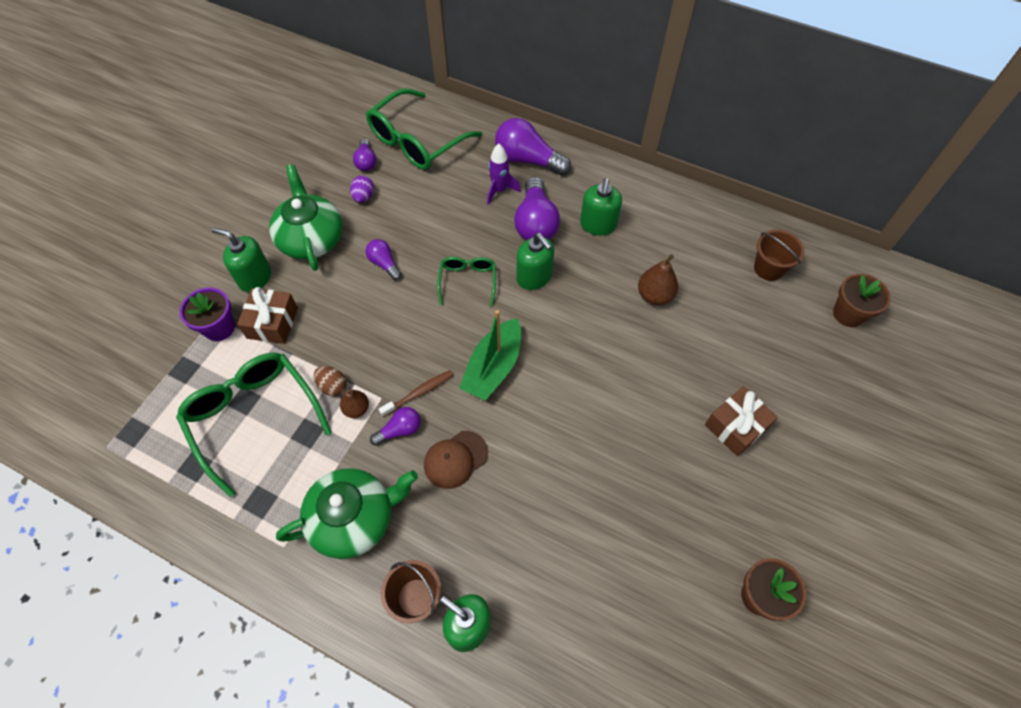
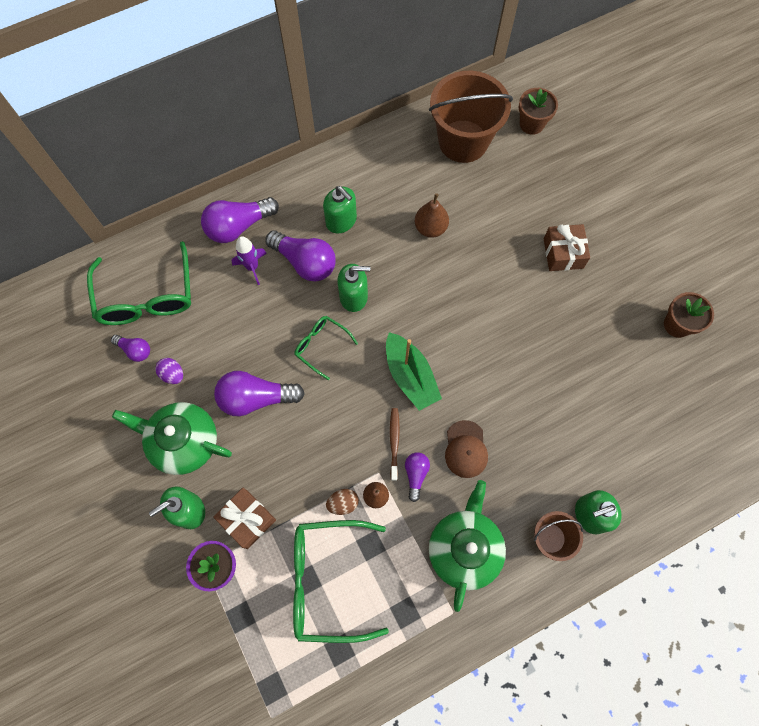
camera: 55 degrees left, 10 degrees up
purple light bulb [366,239,402,280] -> purple light bulb [214,371,305,416], size x1.85
brown bucket [754,229,805,281] -> brown bucket [429,71,513,163], size x1.96

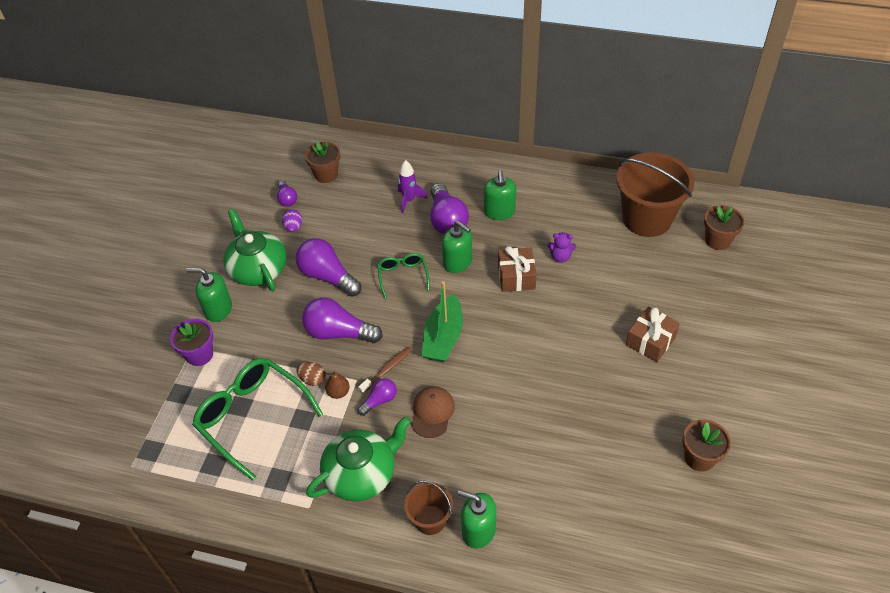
camera: 45 degrees right, 20 degrees down
green glasses [87,241,191,325] -> brown flower pot [305,141,340,183]
purple light bulb [201,197,279,243] -> purple light bulb moved to [302,297,383,343]
brown gift [213,488,276,549] -> brown gift moved to [498,246,537,292]
brown pear [415,193,449,238] -> purple teddy bear [547,232,576,263]
brown cap [445,420,488,478] -> brown cap turned 150 degrees clockwise [411,386,455,438]

